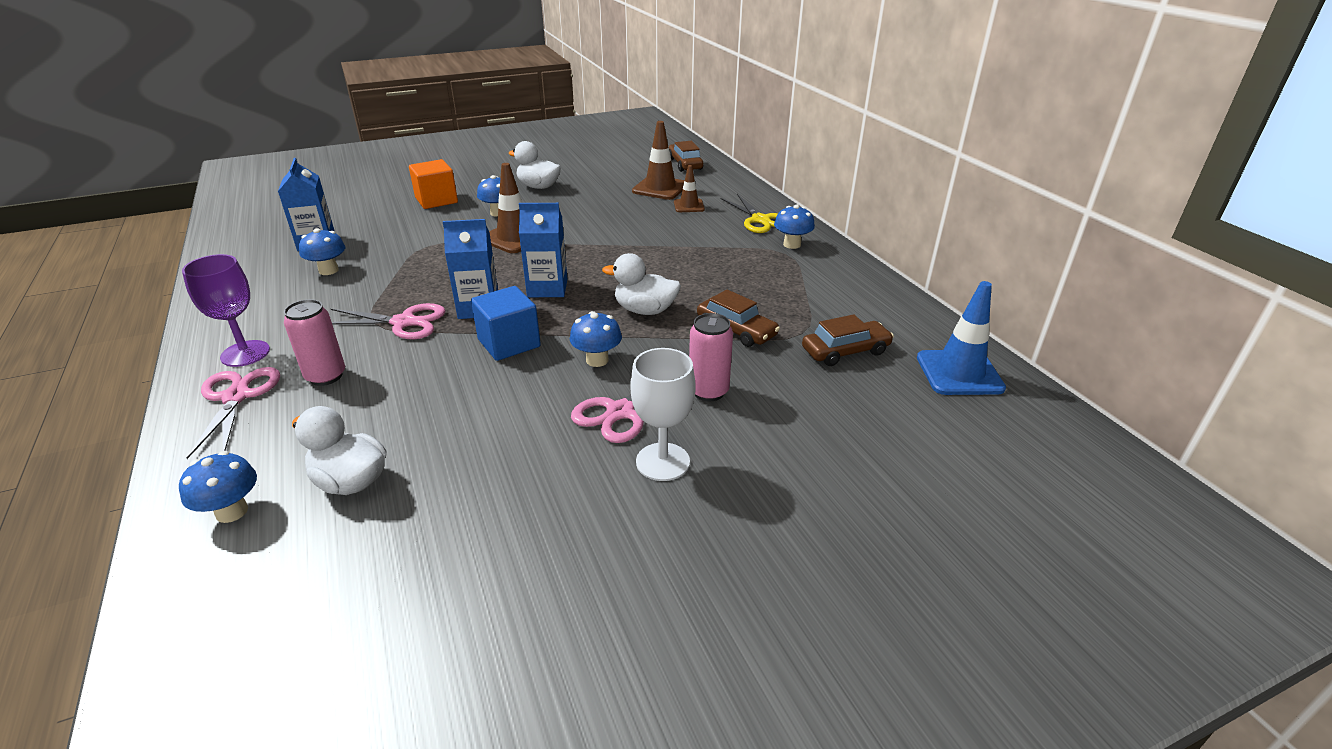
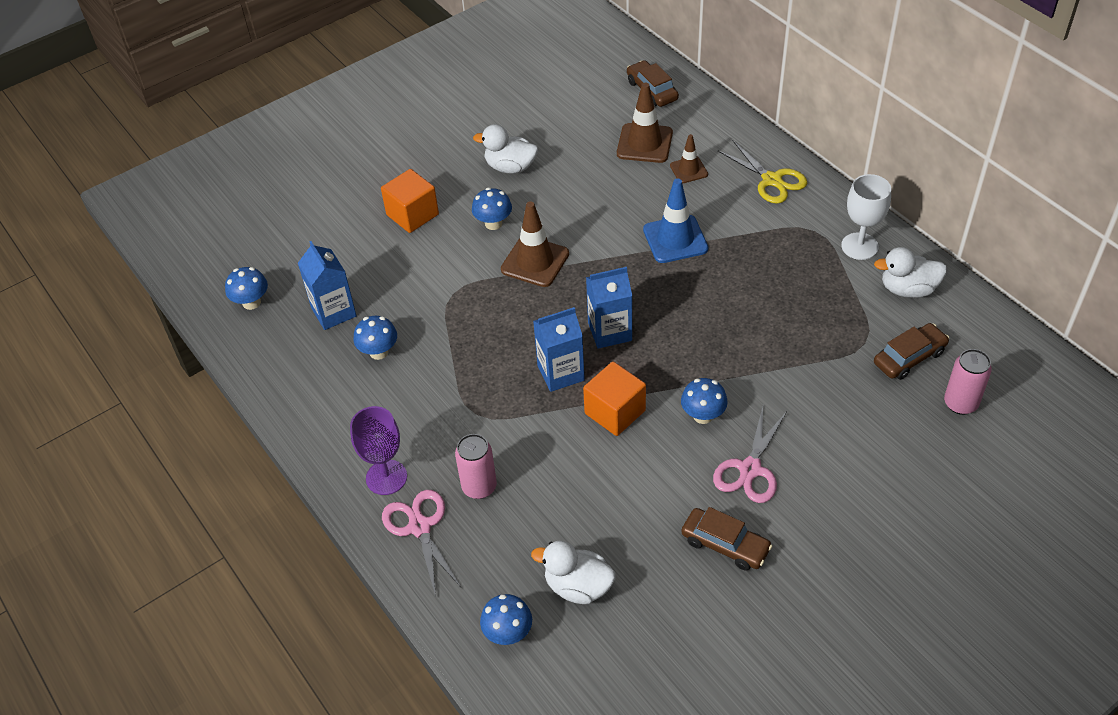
camera: 10 degrees left, 15 degrees up
pink scissors [331,303,445,339] -> none
blue cube [471,286,541,361] -> orange cube [583,362,646,436]
white duck [602,253,681,315] -> white duck moved to [874,247,947,298]
white goblet [630,348,696,481] -> white goblet moved to [841,174,891,260]
pink can [689,313,733,402] -> pink can moved to [944,349,992,415]
brown car [697,289,780,347] -> brown car moved to [681,507,772,571]
blue mushroom [774,205,815,249] -> blue mushroom moved to [225,267,268,310]
blue traffic cone [917,281,1006,395] -> blue traffic cone moved to [643,178,708,263]

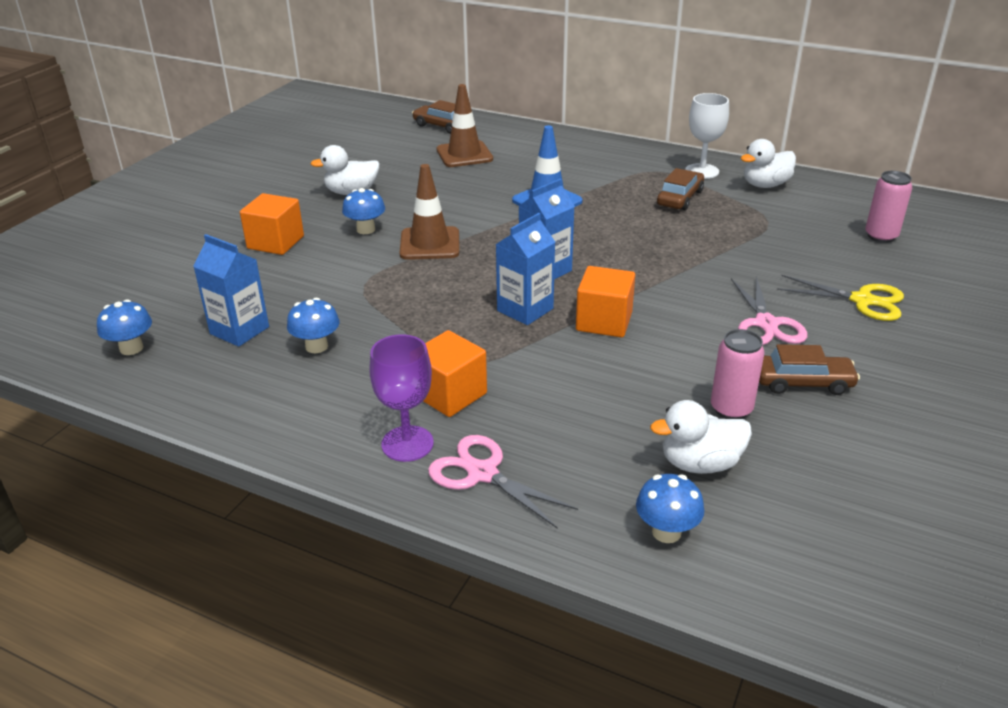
camera: 30 degrees left, 15 degrees down
pink can [455,434,497,499] -> pink can moved to [711,329,765,419]
brown traffic cone [670,134,708,183] -> none
blue mushroom [681,378,728,424] -> none
yellow scissors [717,140,807,204] -> yellow scissors moved to [777,275,904,321]
brown car [874,323,949,380] -> brown car moved to [657,168,704,210]
none -> orange cube [423,330,487,417]

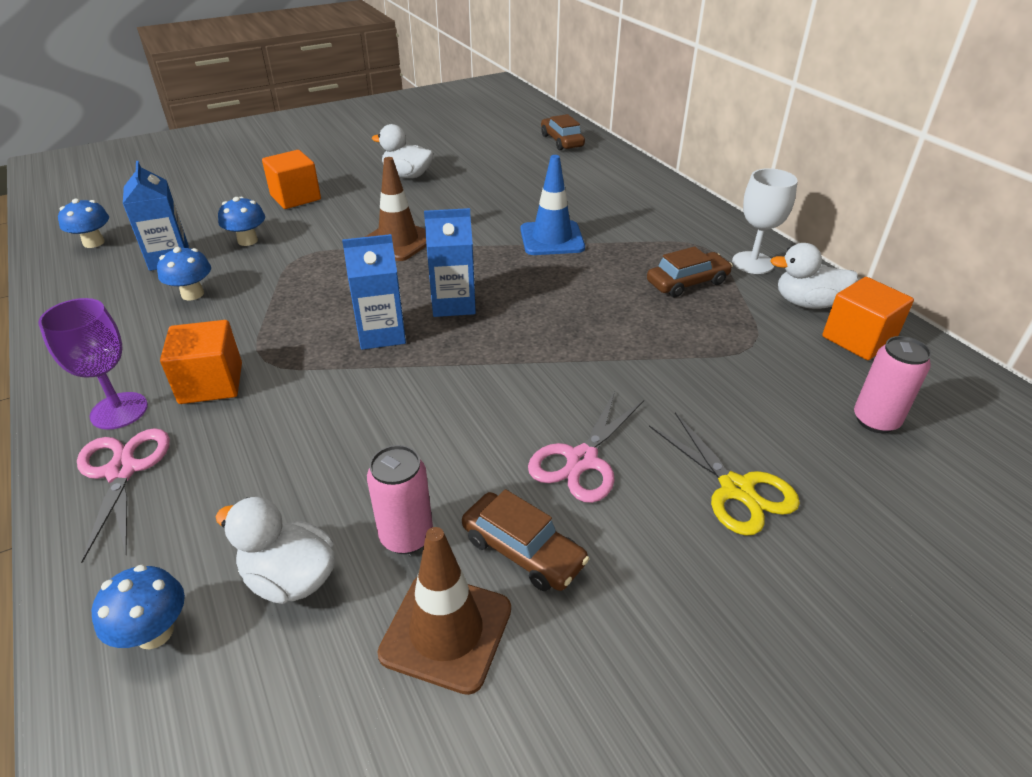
camera: 35 degrees right, 5 degrees up
blue mushroom [342,188,385,234] -> blue mushroom moved to [218,197,265,246]
brown traffic cone [436,84,493,167] -> brown traffic cone moved to [377,527,511,695]
orange cube [576,266,635,337] -> orange cube moved to [822,277,914,360]

